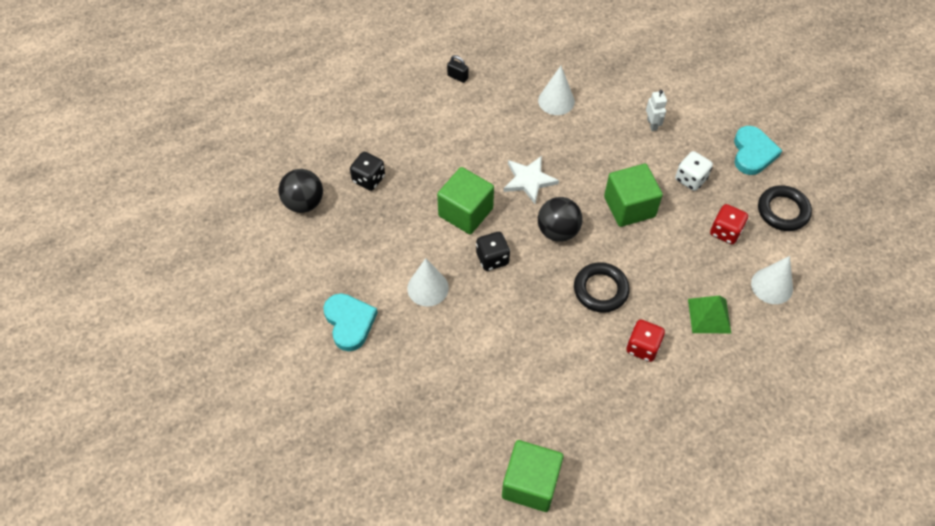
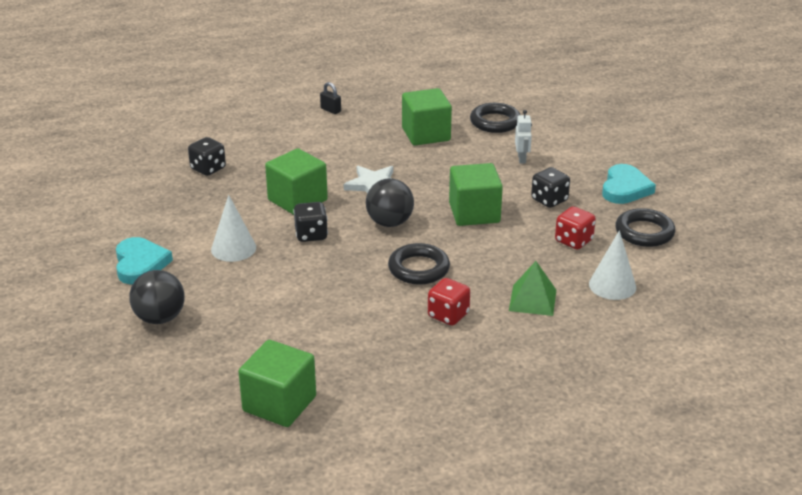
camera: 10 degrees right, 25 degrees down
black ball [279,169,323,213] -> black ball moved to [129,270,185,324]
white cone [538,66,575,115] -> green cube [402,88,452,146]
white dice [675,151,713,191] -> black dice [531,167,570,208]
none -> black ring [470,103,520,133]

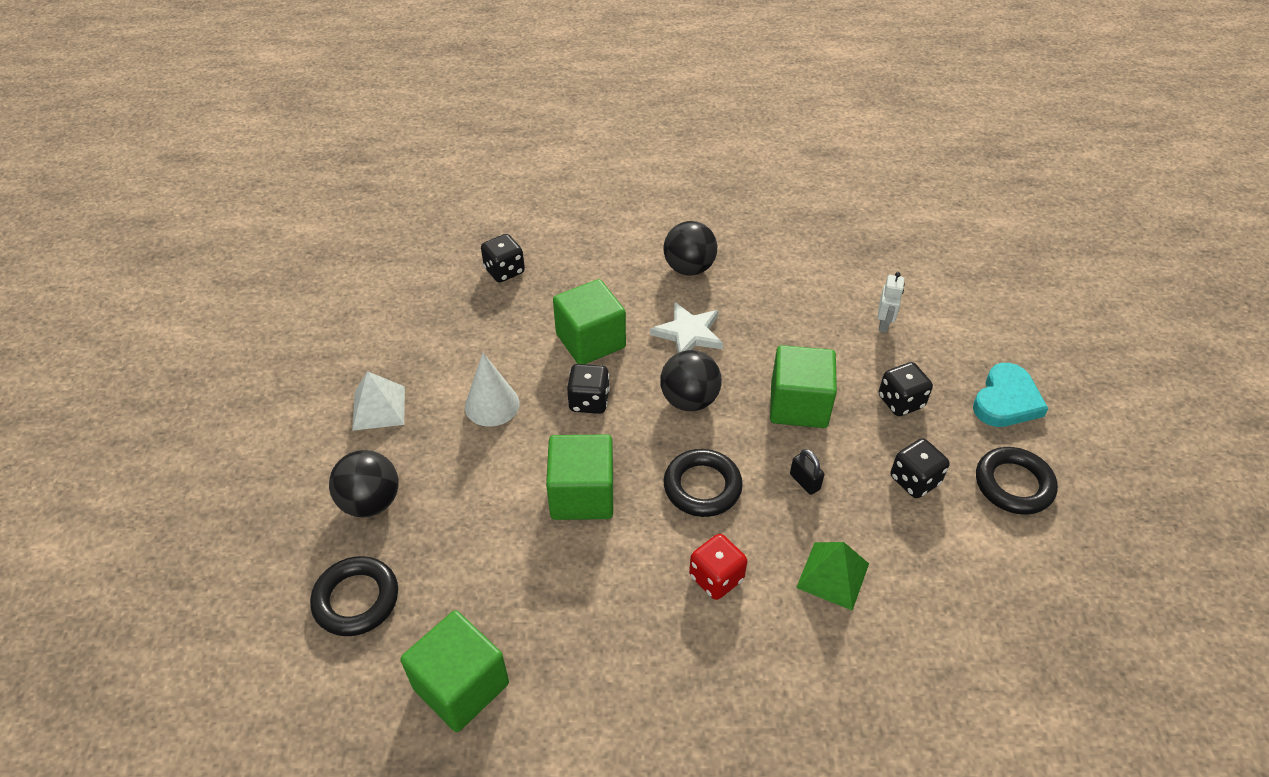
camera: 15 degrees right, 15 degrees up
turquoise heart [116,237,173,284] -> white pyramid [352,371,405,431]
black padlock [320,82,341,114] -> black padlock moved to [790,449,824,495]
green cube [402,88,452,146] -> green cube moved to [546,434,613,520]
black ring [470,103,520,133] -> black ring moved to [310,556,398,636]
red dice [555,206,596,250] -> black dice [891,438,950,498]
white cone [589,230,636,300] -> none
none -> black ball [664,221,717,276]

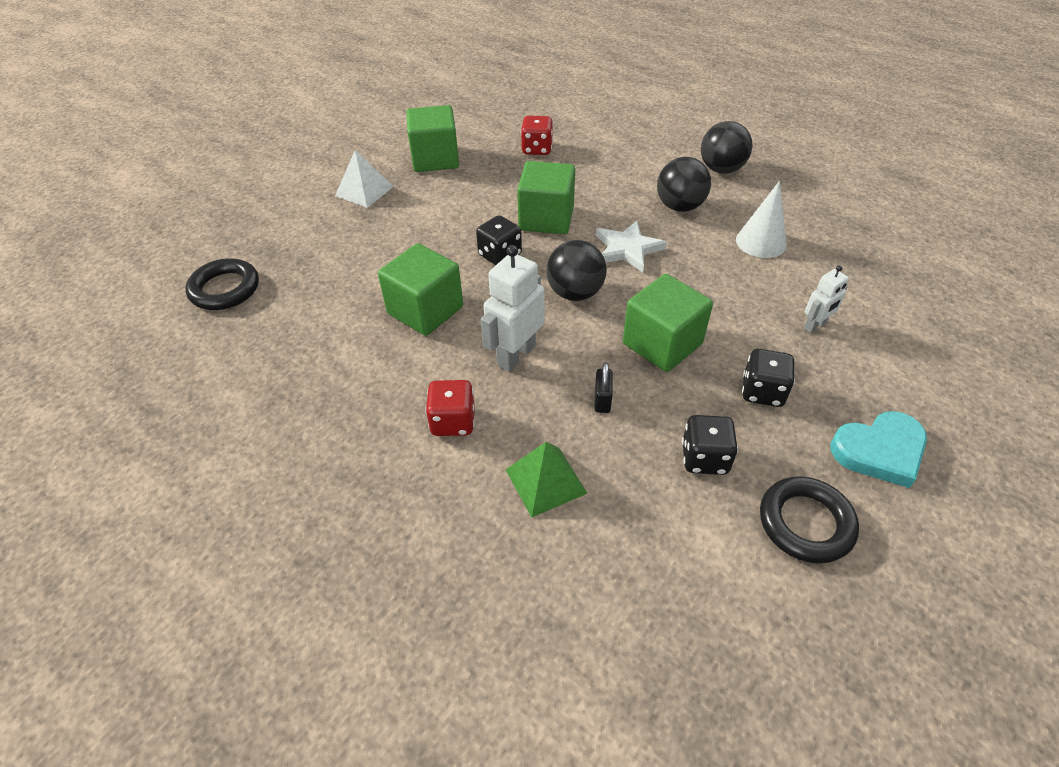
camera: 40 degrees right, 0 degrees up
black ball [329,450,399,517] -> black ball moved to [701,121,752,174]
green cube [400,610,509,732] -> green cube moved to [406,105,459,172]
white cone [465,353,520,427] -> white cone moved to [736,181,787,258]
black dice [481,234,525,282] -> red dice [521,116,553,155]
black ring [664,449,743,517] -> white robot [481,245,545,372]

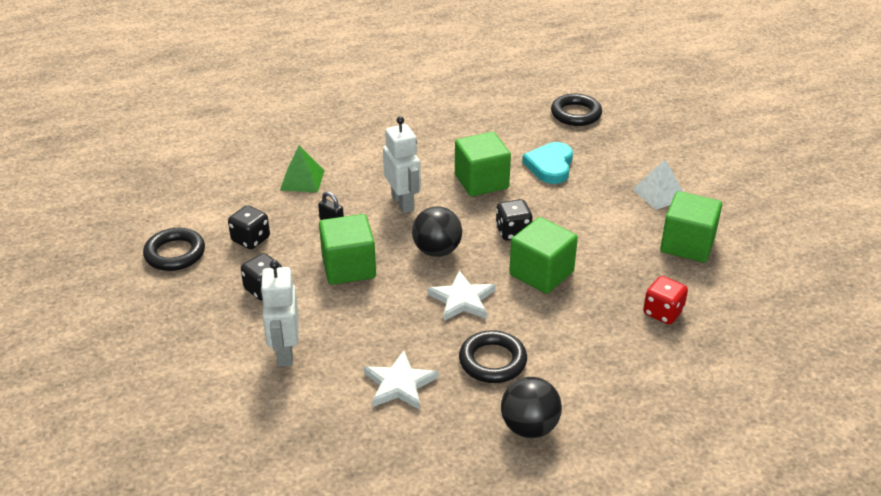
camera: 120 degrees right, 10 degrees down
red dice [425,380,475,436] -> none
black ball [657,157,711,212] -> black ring [459,330,527,383]
white cone [736,181,787,258] -> white star [364,351,438,410]
white robot [804,265,849,333] -> white robot [260,260,299,367], size x1.73
turquoise heart [830,411,927,488] -> turquoise heart moved to [522,142,573,184]

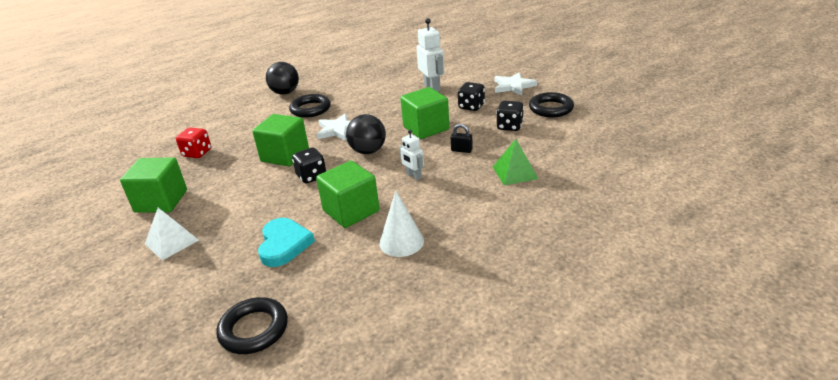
camera: 165 degrees right, 5 degrees down
white star [364,351,438,410] -> white star moved to [495,72,537,96]
white robot [383,116,421,213] -> white robot [399,130,424,180], size x0.58
none -> white cone [379,190,424,257]

